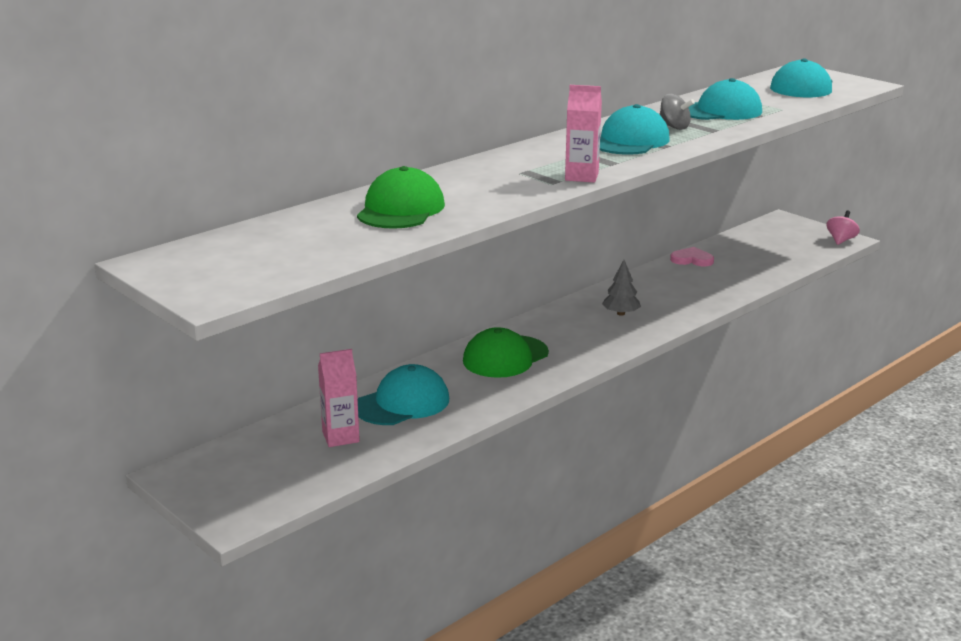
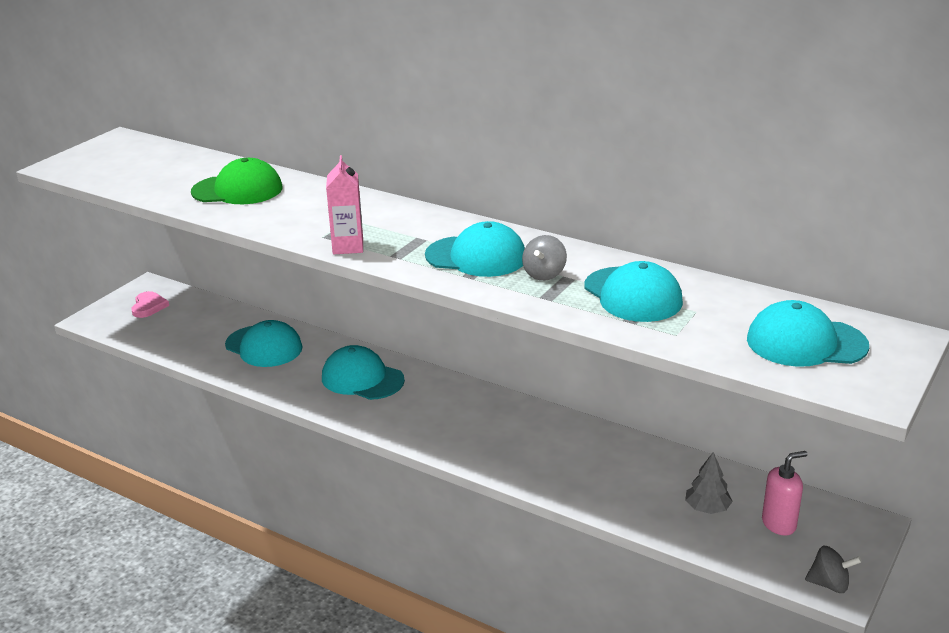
camera: 75 degrees right, 5 degrees up
pink carton [318,349,360,447] -> none
green cap [463,327,549,378] -> turquoise cap [322,345,405,400]
grey tree [602,260,641,316] -> grey tree moved to [685,452,733,514]
pink heart [670,247,714,266] -> pink heart moved to [131,291,169,318]
pink spinning top [826,211,860,245] -> grey spinning top [805,546,862,593]
none -> pink soap dispenser [762,451,808,535]

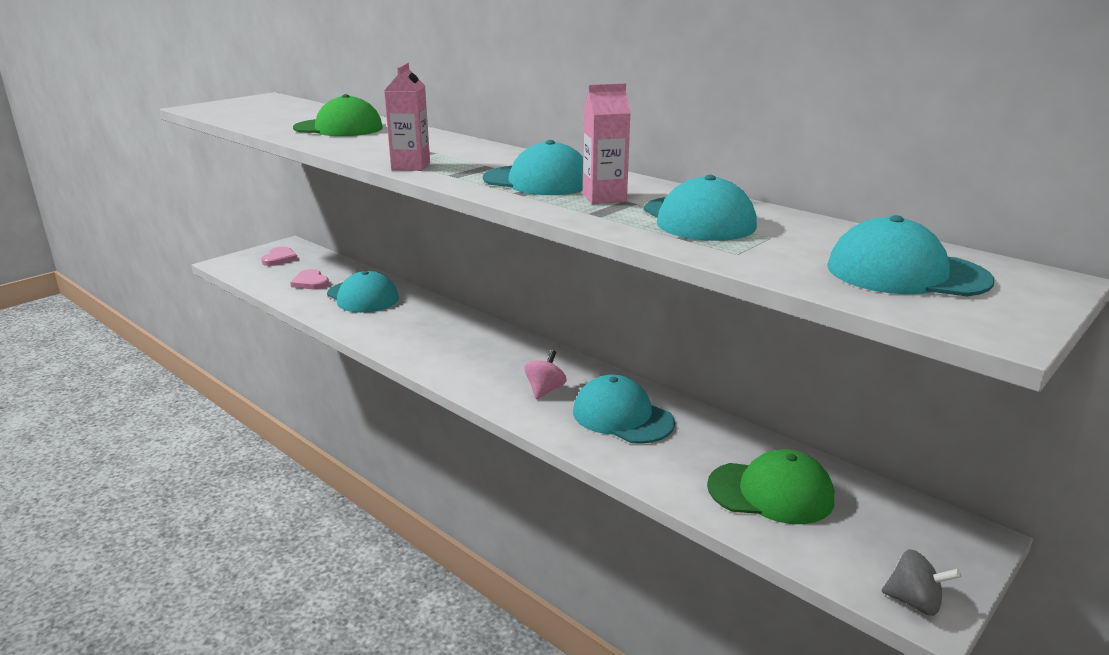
camera: 10 degrees right, 5 degrees down
turquoise cap [322,345,405,400] -> turquoise cap moved to [573,375,675,444]
grey spinning top [522,235,567,281] -> pink carton [583,83,631,204]
grey tree [685,452,733,514] -> green cap [707,449,834,524]
pink soap dispenser [762,451,808,535] -> none
none -> pink heart [290,269,329,289]
none -> pink spinning top [524,350,567,399]

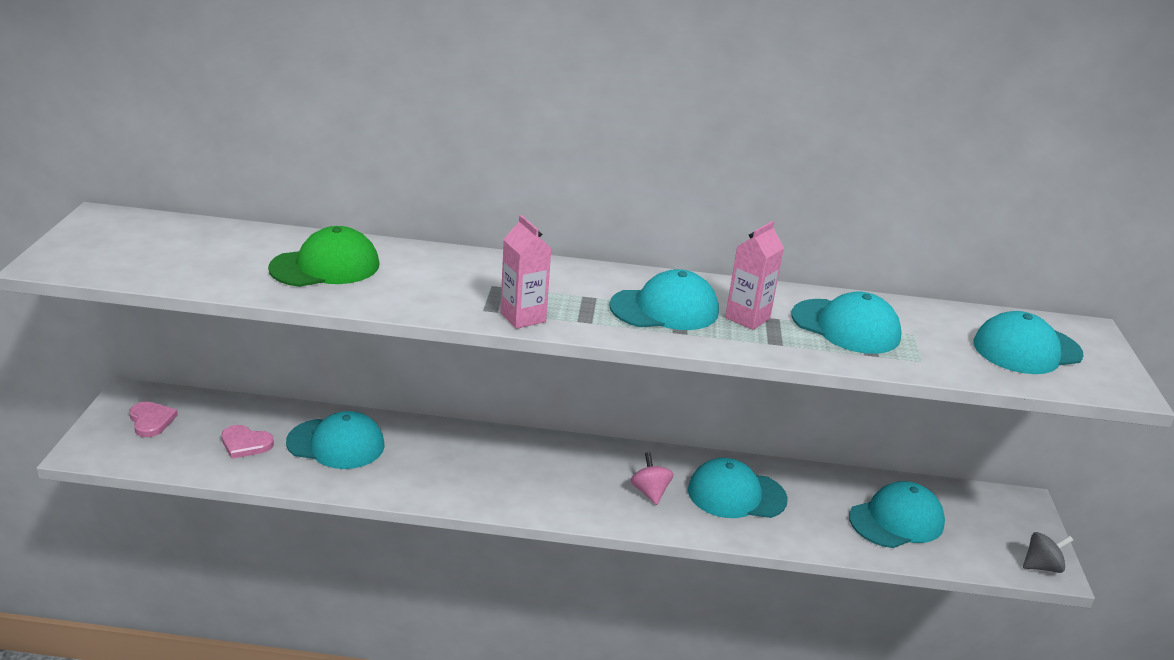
camera: 40 degrees left, 5 degrees up
green cap [707,449,834,524] -> turquoise cap [849,481,945,548]

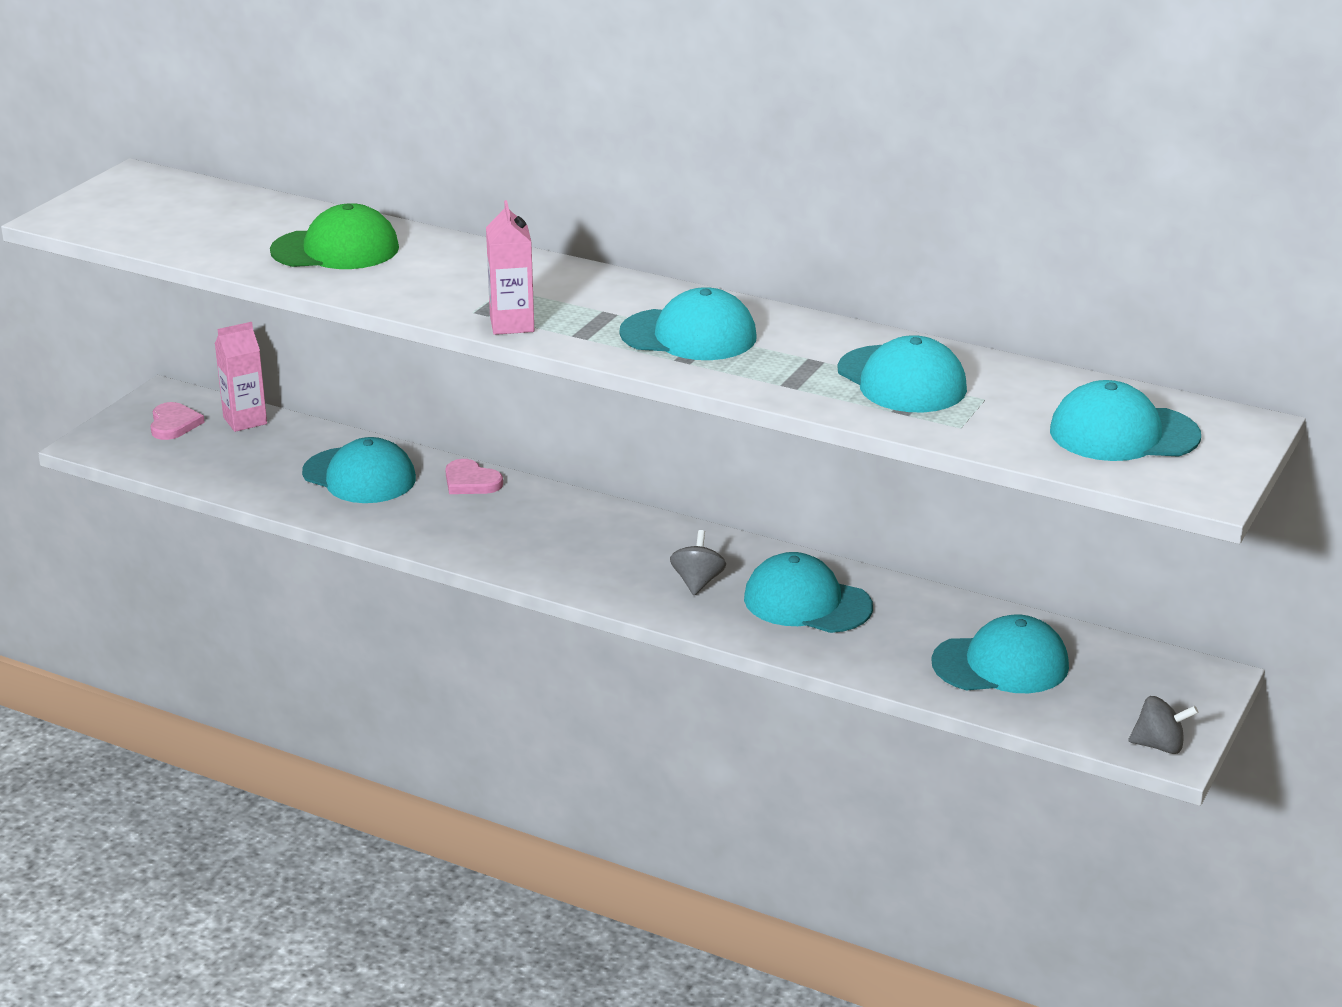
camera: 25 degrees right, 0 degrees up
pink heart [222,425,274,459] -> pink heart moved to [445,459,503,494]
pink spinning top [630,452,674,505] -> grey spinning top [670,530,726,595]
pink carton [725,221,784,330] -> pink carton moved to [215,322,267,432]

